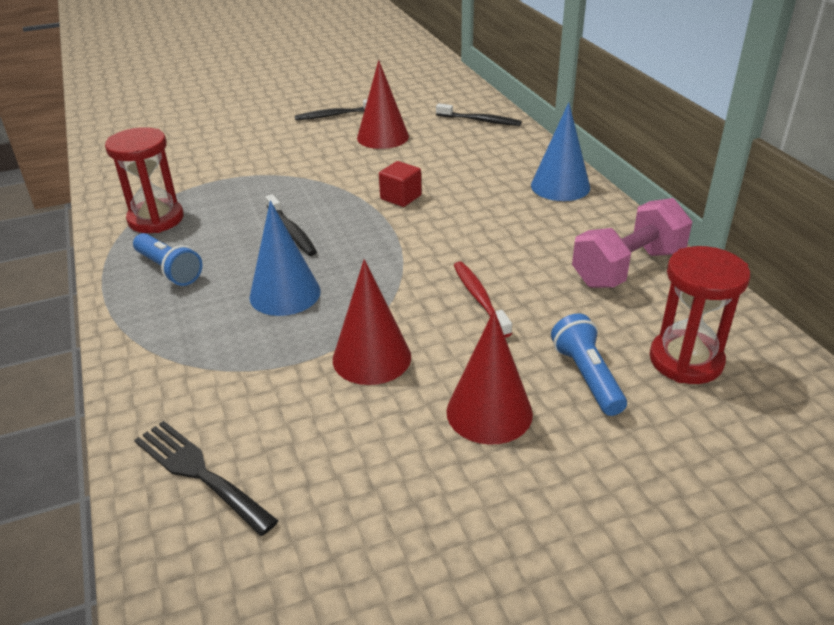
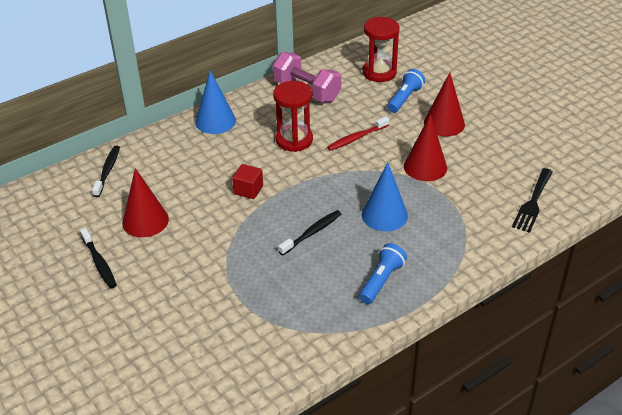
camera: 105 degrees left, 5 degrees up
red hourglass [105,127,184,233] -> red hourglass moved to [273,81,313,152]
blue flashlight [551,313,627,416] -> blue flashlight turned 150 degrees clockwise [387,69,425,113]

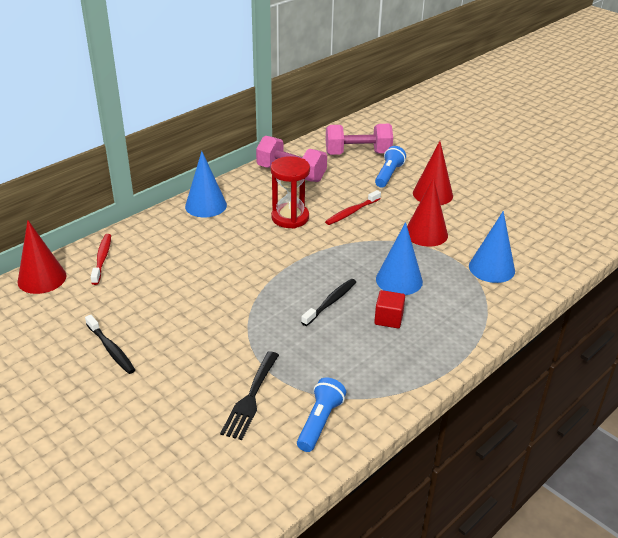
camera: 10 degrees left, 5 degrees down
black toothbrush [92,146,120,197] -> red toothbrush [91,234,111,285]
red cone [122,168,169,237] -> red cone moved to [17,220,67,294]
red cube [232,164,263,199] -> red cube moved to [374,290,405,328]
blue flashlight [359,243,407,304] -> blue flashlight moved to [297,377,346,452]
red hourglass [363,17,399,82] -> pink dumbbell [326,124,393,155]
black fork [512,168,553,233] -> black fork moved to [220,351,279,440]
none -> blue cone [469,211,515,283]

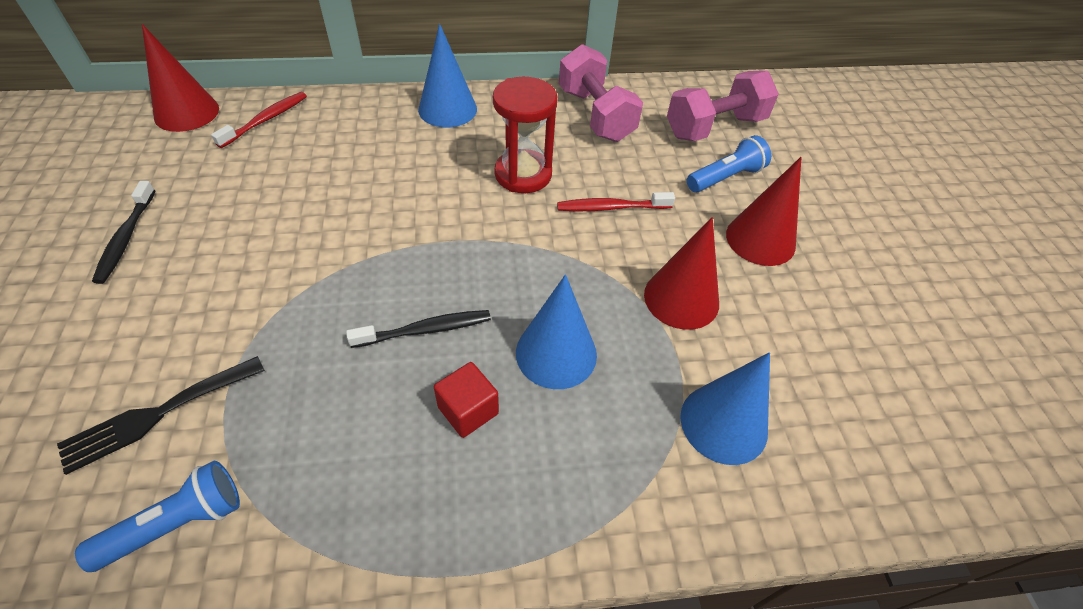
camera: 35 degrees right, 15 degrees up
pink dumbbell [326,124,393,155] -> pink dumbbell turned 60 degrees counterclockwise [667,71,779,141]

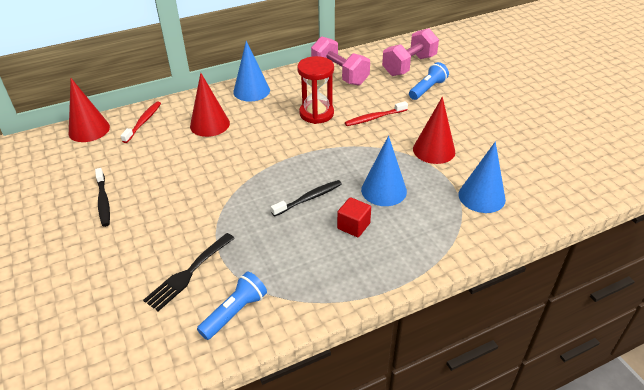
camera: 15 degrees left, 10 degrees down
red cone [726,157,801,266] -> red cone moved to [190,73,230,137]

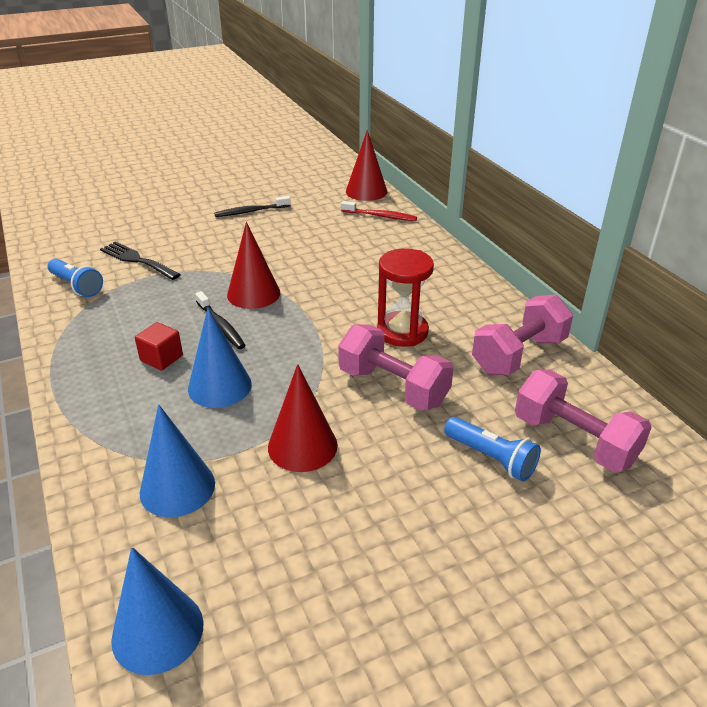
camera: 90 degrees right, 5 degrees down
red cone [190,73,230,137] -> red cone moved to [227,222,280,309]
blue cone [233,41,270,102] -> blue cone moved to [111,547,204,675]
red toothbrush [345,101,408,126] -> pink dumbbell [338,324,454,410]

